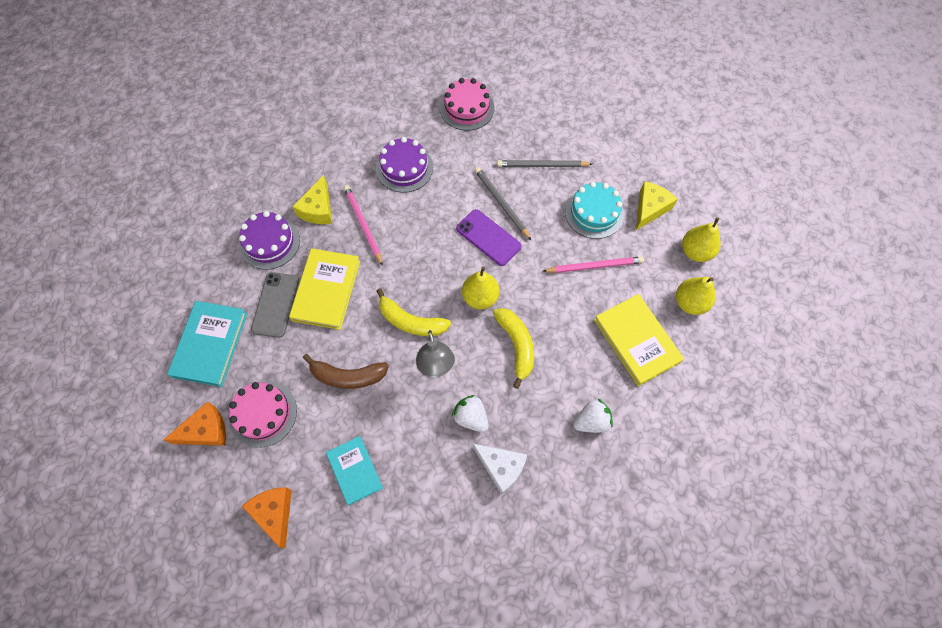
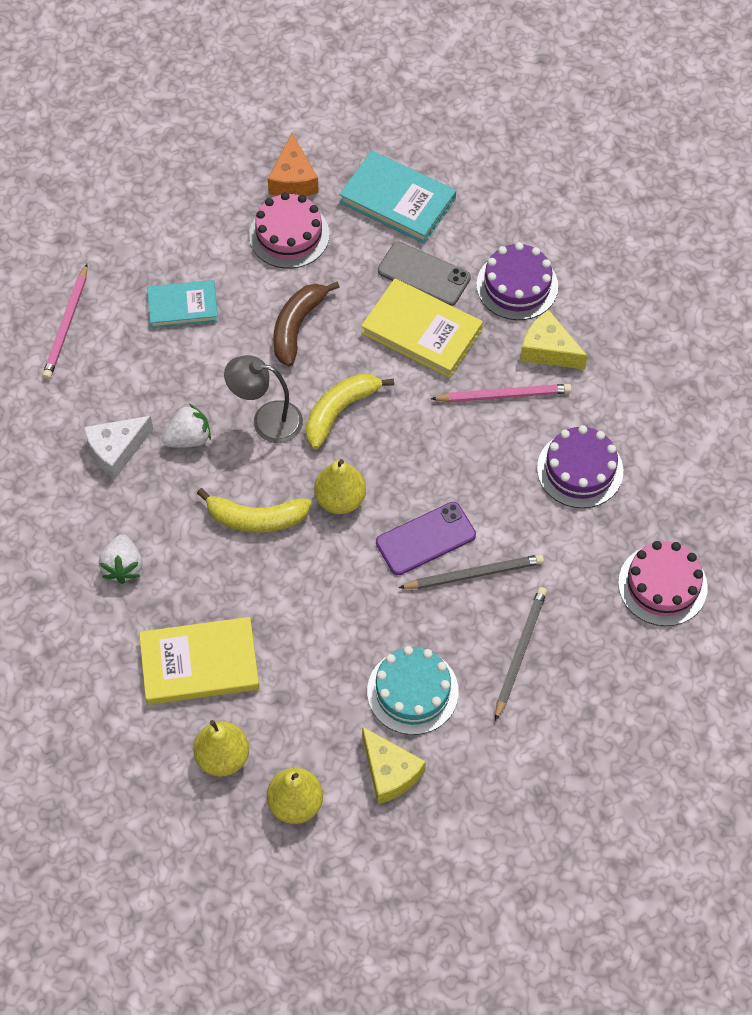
camera: 110 degrees right, 5 degrees down
orange cheese [242,487,292,548] -> none
pink pencil [543,256,644,273] -> pink pencil moved to [42,264,87,379]

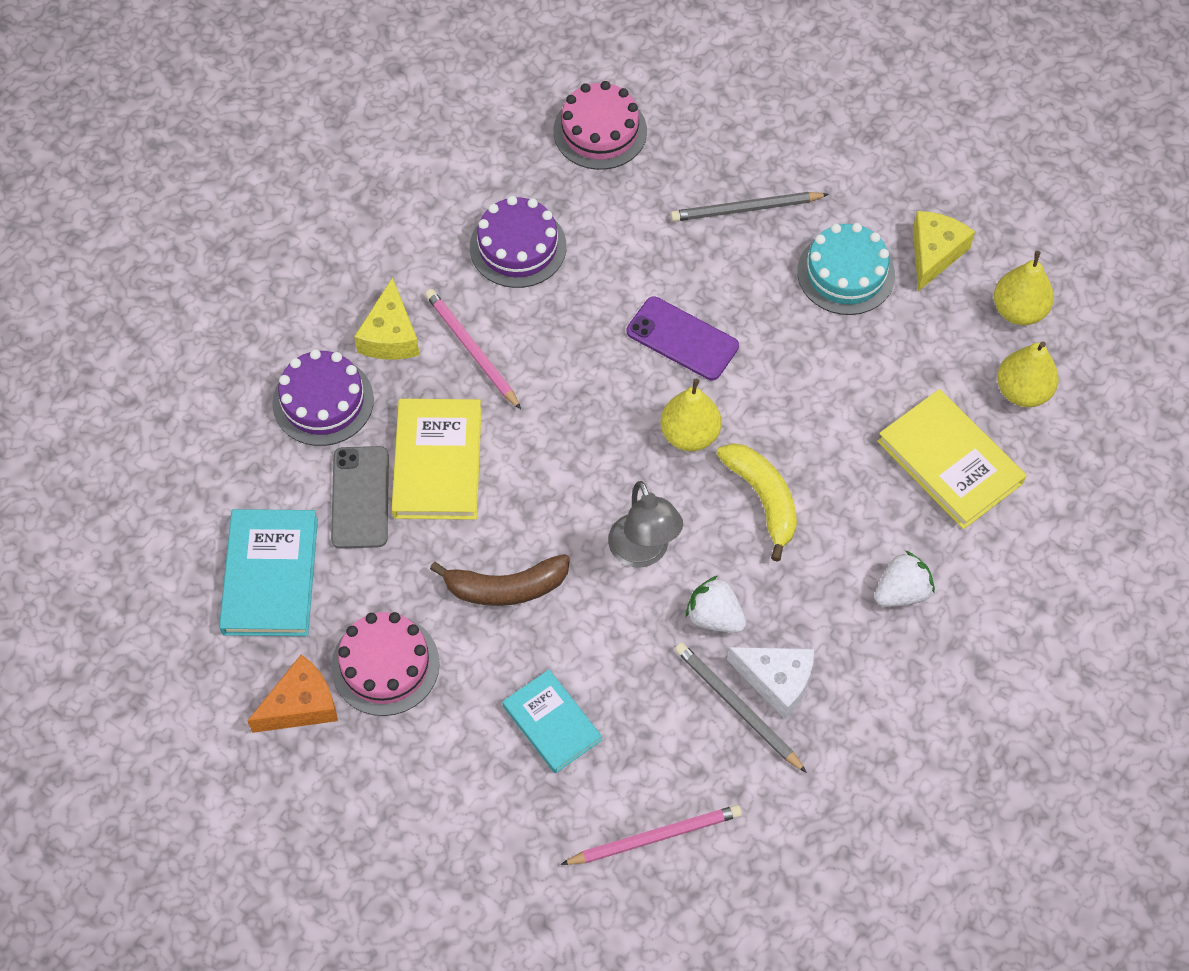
camera: 120 degrees left, 0 degrees up
yellow banana [306,373,394,449] -> none
grey pencil [399,554,544,589] -> grey pencil moved to [675,643,807,773]

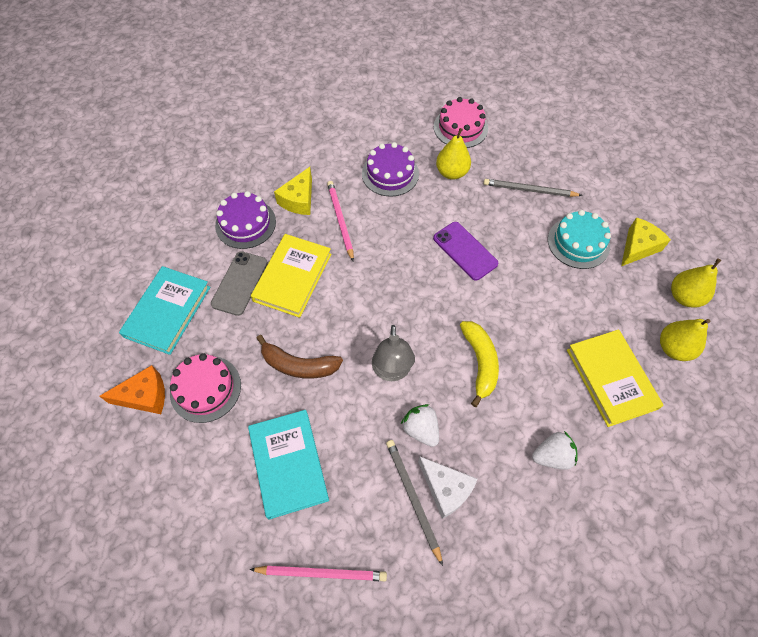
camera: 20 degrees right, 0 degrees up
turquoise book [502,670,602,773] -> turquoise book [248,410,329,519], size x1.51
yellow pear [661,379,721,451] -> yellow pear moved to [436,128,471,180]

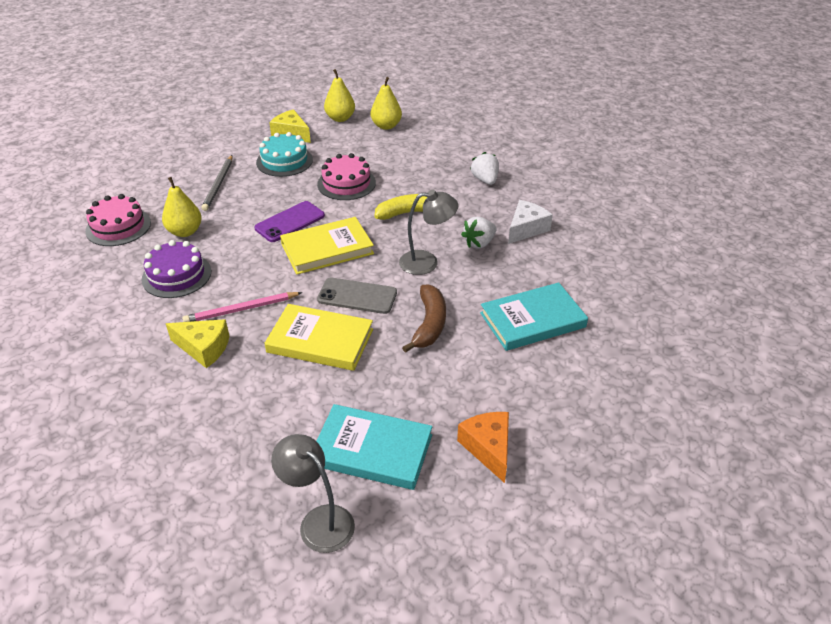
camera: 95 degrees left, 20 degrees down
pink cake [170,353,241,423] -> pink cake moved to [317,153,376,200]
grey phone [211,251,268,316] -> grey phone moved to [317,278,397,314]
purple cake [215,191,276,249] -> none
pink pencil [250,565,387,581] -> none
grey pencil [386,440,443,566] -> none
yellow book [567,329,664,427] -> yellow book moved to [280,217,374,274]
none -> grey lamp [271,434,355,553]

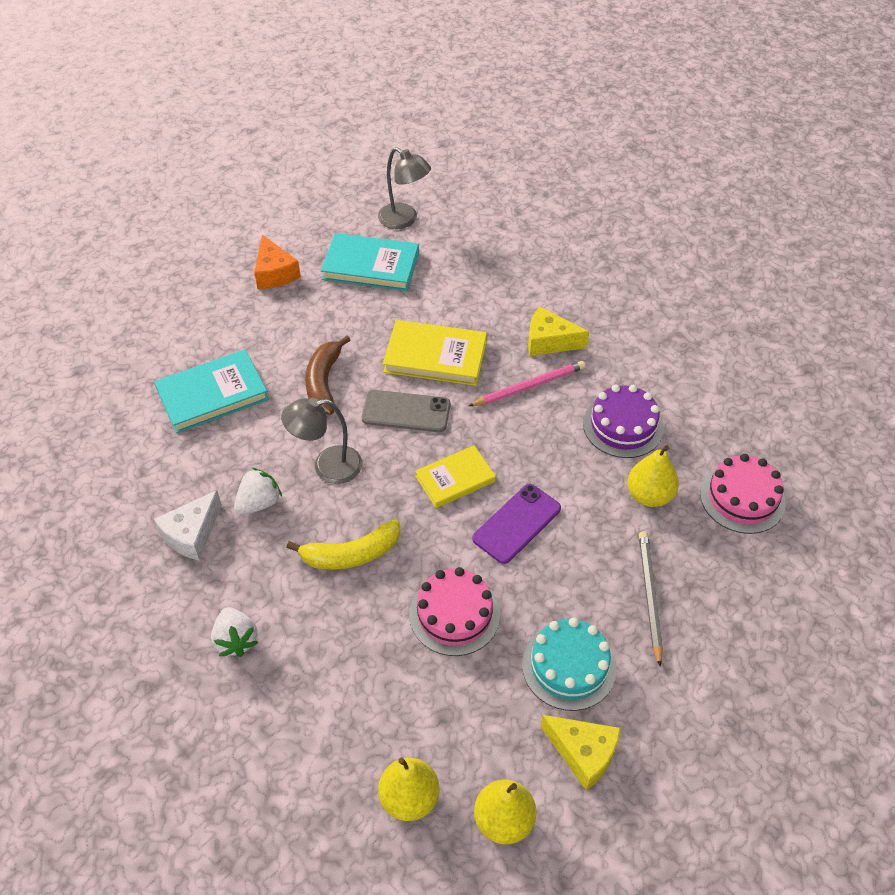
camera: 175 degrees right, 10 degrees up
yellow book [280,217,374,274] -> yellow book [415,445,496,508], size x0.66

